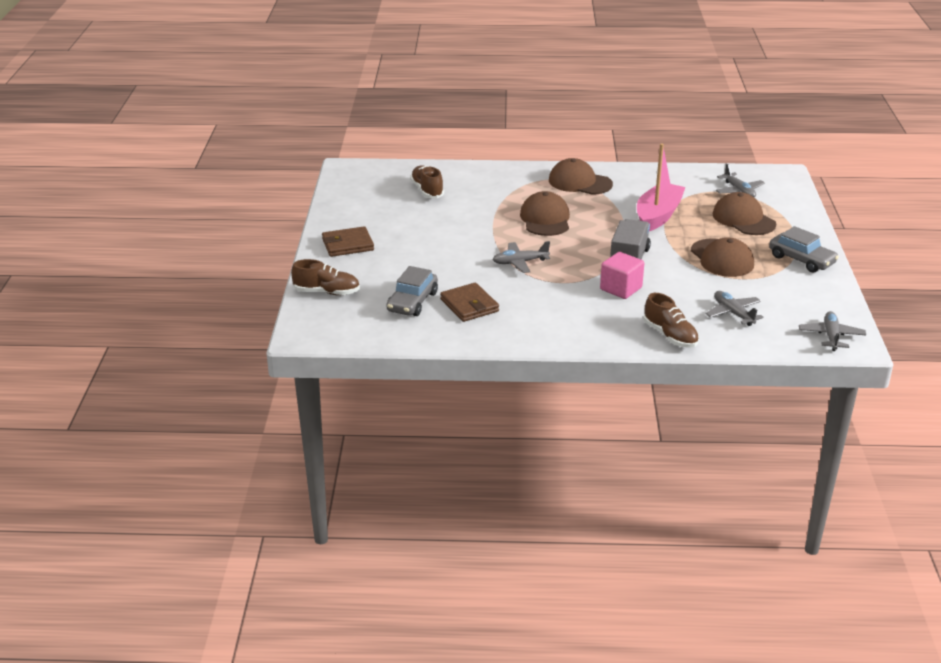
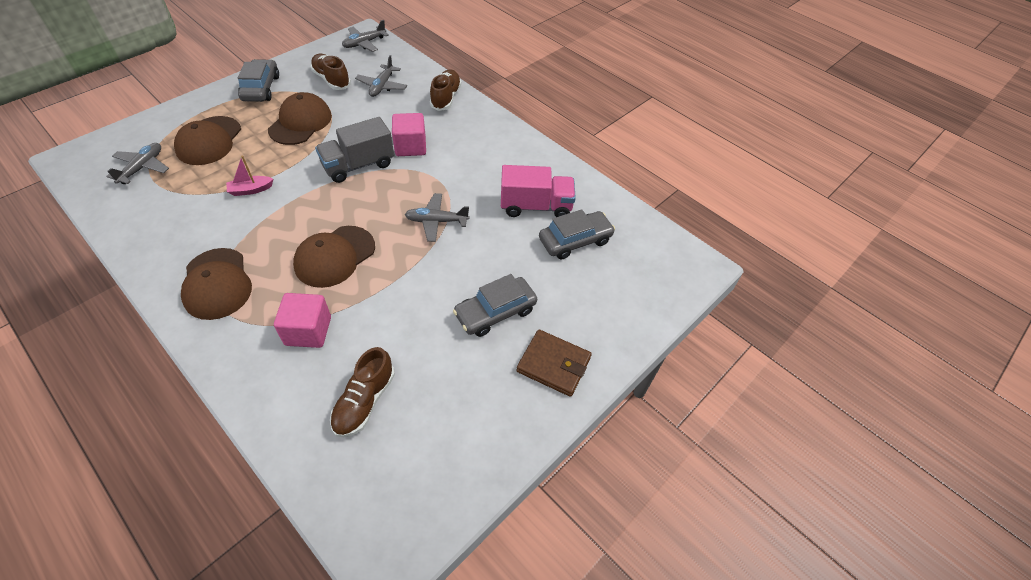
camera: 140 degrees left, 20 degrees up
brown shoe [291,259,360,295] -> brown shoe moved to [310,54,351,90]
brown wallet [440,283,499,322] -> pink truck [501,165,576,217]
grey plane [492,241,550,273] -> grey plane turned 150 degrees clockwise [405,193,469,242]
pink boat [637,143,686,231] -> pink boat [226,155,273,196], size x0.46
none -> pink cube [274,293,331,348]
none -> grey car [453,274,537,337]

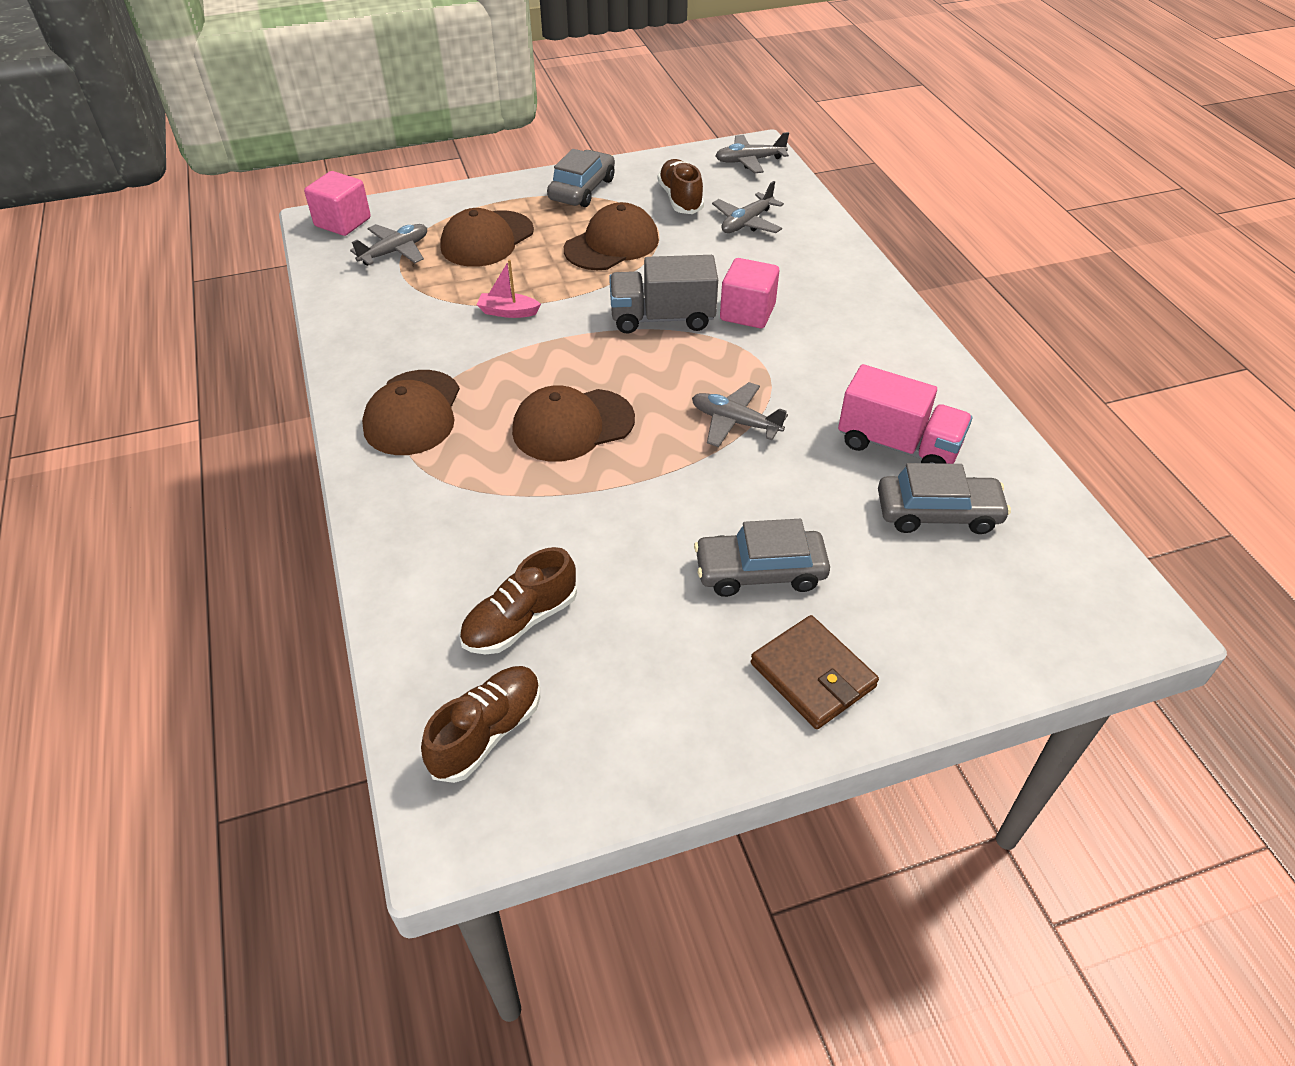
camera: 30 degrees right, 5 degrees down
pink cube [274,293,331,348] -> pink cube moved to [304,171,371,236]
brown shoe [430,69,462,111] -> brown shoe moved to [421,666,540,783]

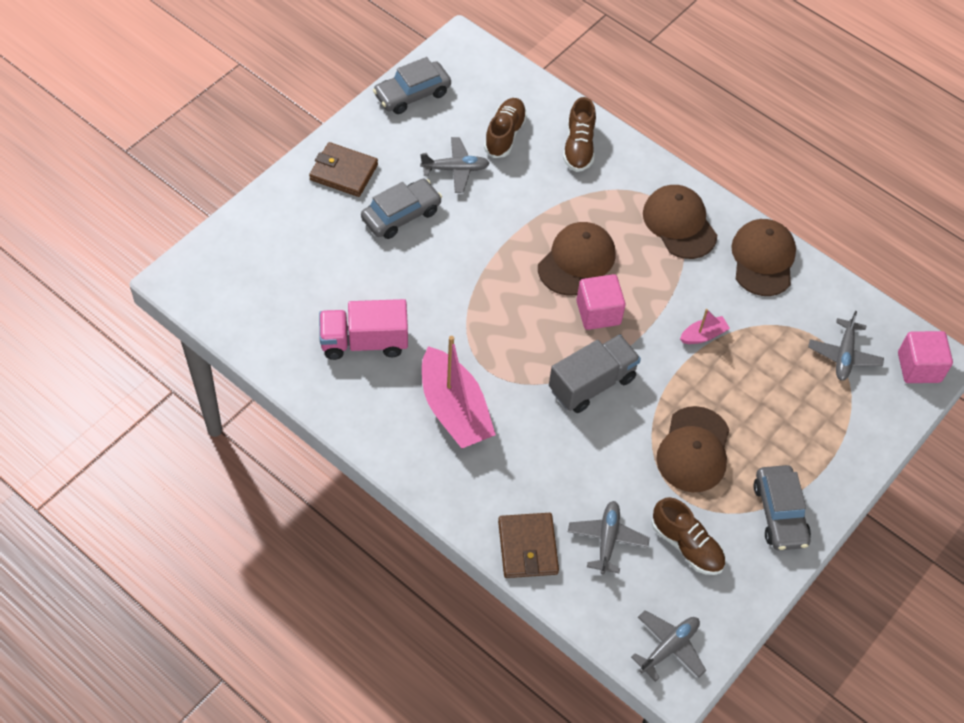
camera: 145 degrees right, 10 degrees up
brown shoe [421,666,540,783] -> brown shoe moved to [563,97,596,172]
brown cap [440,208,534,267] -> brown cap moved to [731,219,796,296]
grey plane [692,382,788,447] -> grey plane moved to [420,137,490,193]
pink cube [720,258,779,328] -> pink cube moved to [576,274,626,330]
grey car [878,463,1011,534] -> grey car moved to [373,57,451,114]
none -> pink boat [422,336,496,448]
none -> brown wallet [498,513,559,578]

